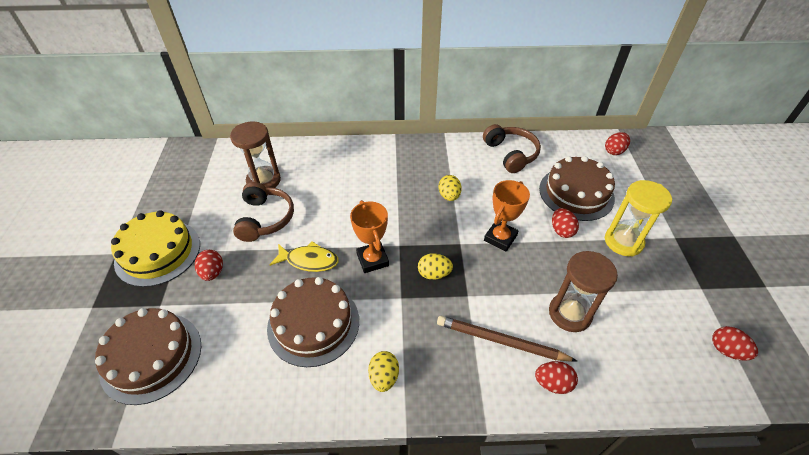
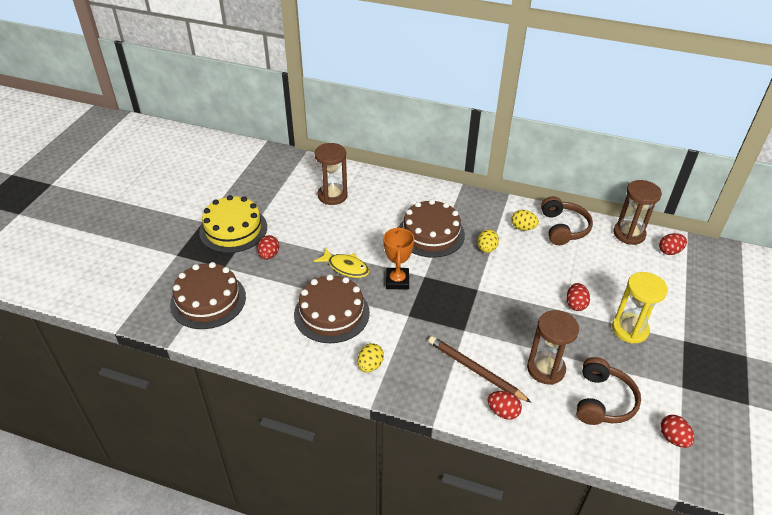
camera: 20 degrees right, 5 degrees down
brown headphones [233,182,294,242] -> brown headphones moved to [576,357,641,425]
yellow egg [418,253,453,280] -> yellow egg moved to [511,210,539,230]
orange trophy [484,180,530,251] -> none
brown cake [539,156,615,221] -> brown cake moved to [399,199,465,258]
none -> brown hourglass [613,180,662,245]

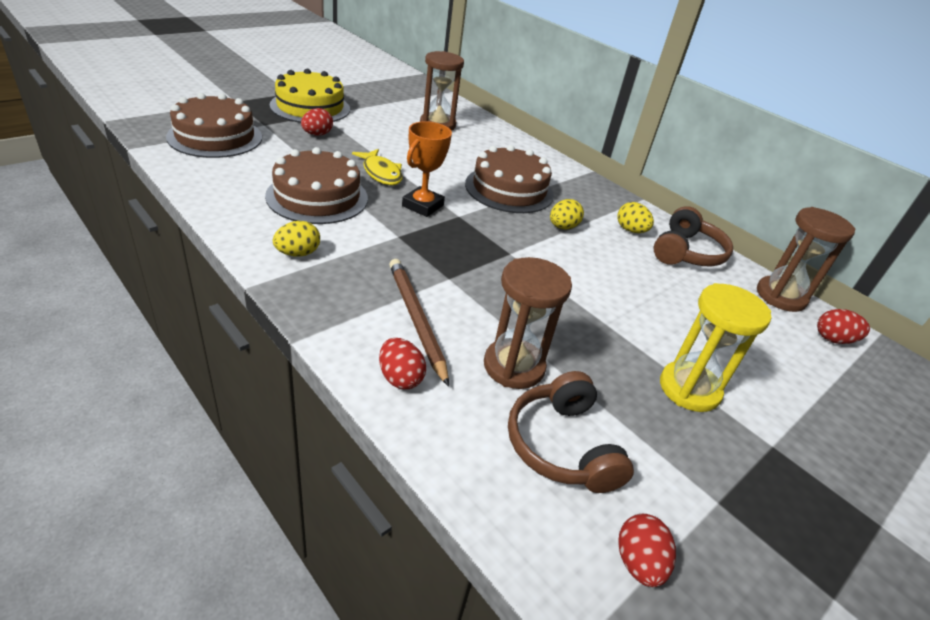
camera: 25 degrees right, 5 degrees down
red egg [566,283,590,311] -> none
brown headphones [576,357,641,425] -> brown headphones turned 120 degrees clockwise [508,371,634,493]

